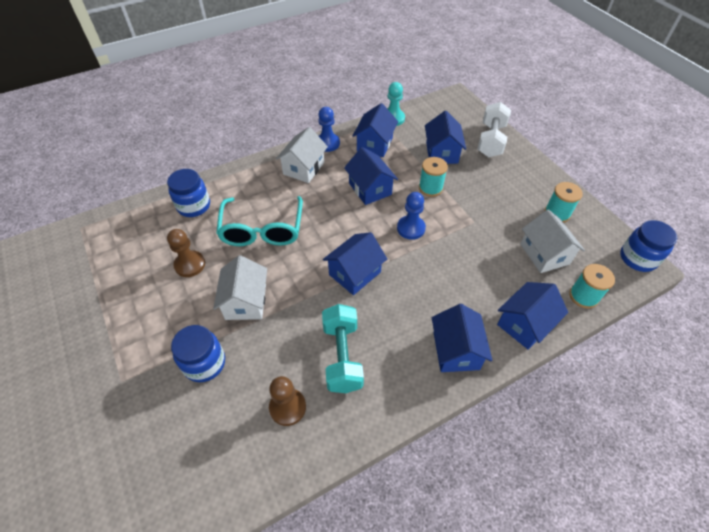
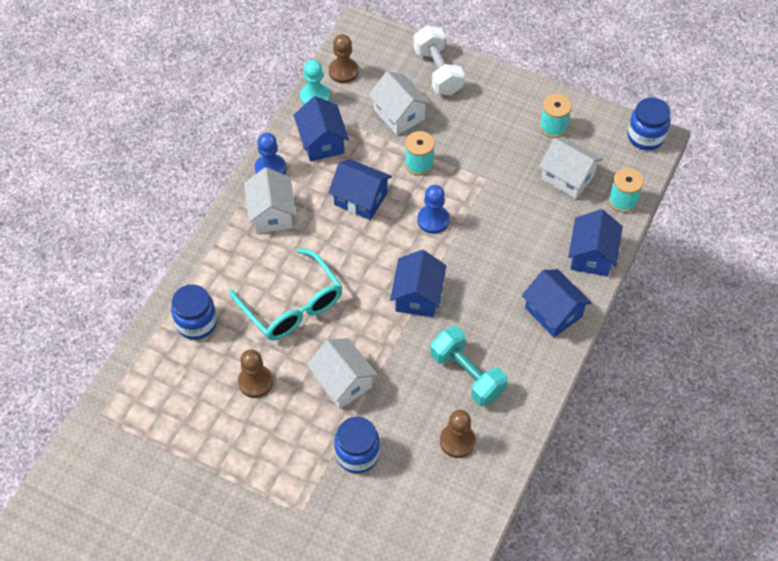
camera: 35 degrees left, 5 degrees up
blue house [425,111,466,164] -> white house [369,71,431,135]
none -> brown pawn [329,34,359,83]

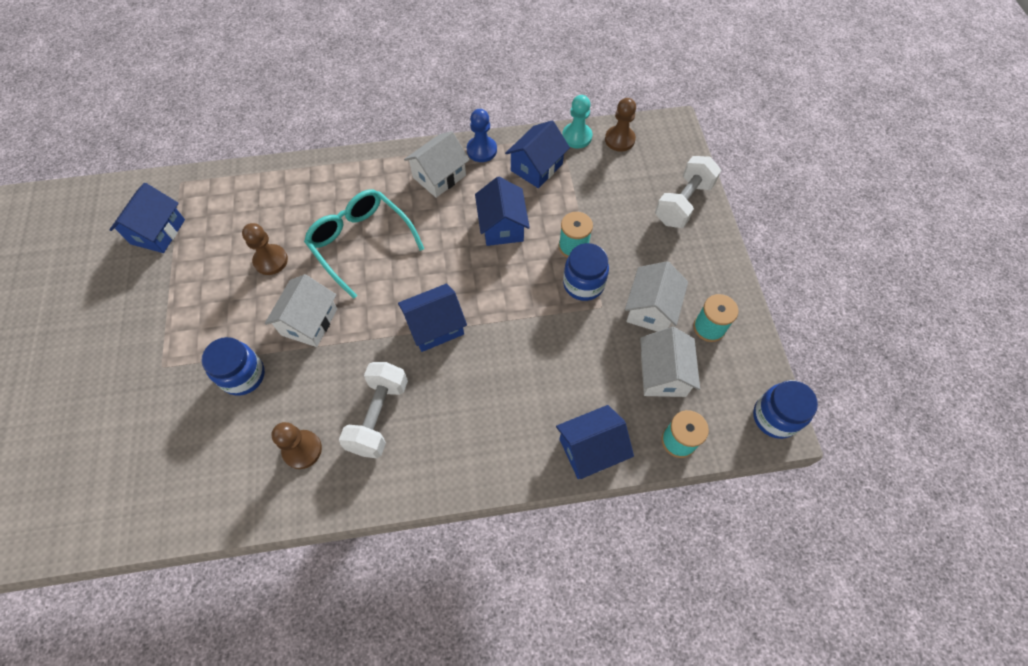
camera: 55 degrees right, 5 degrees up
blue jar [171,284,217,340] -> blue jar moved to [563,243,609,301]
turquoise glasses [229,248,342,340] -> turquoise glasses turned 120 degrees clockwise [304,189,424,299]
white house [369,71,431,135] -> white house moved to [625,261,688,332]
blue pawn [417,185,450,234] -> none
turquoise dumbbell [430,326,508,406] -> white dumbbell [339,362,408,458]
blue house [522,269,592,337] -> blue house moved to [109,183,185,253]

